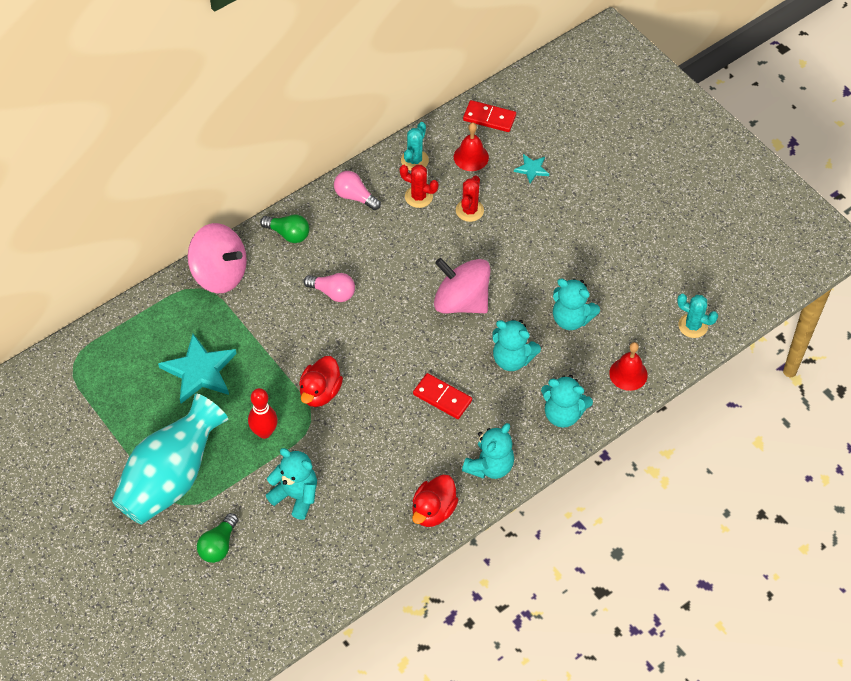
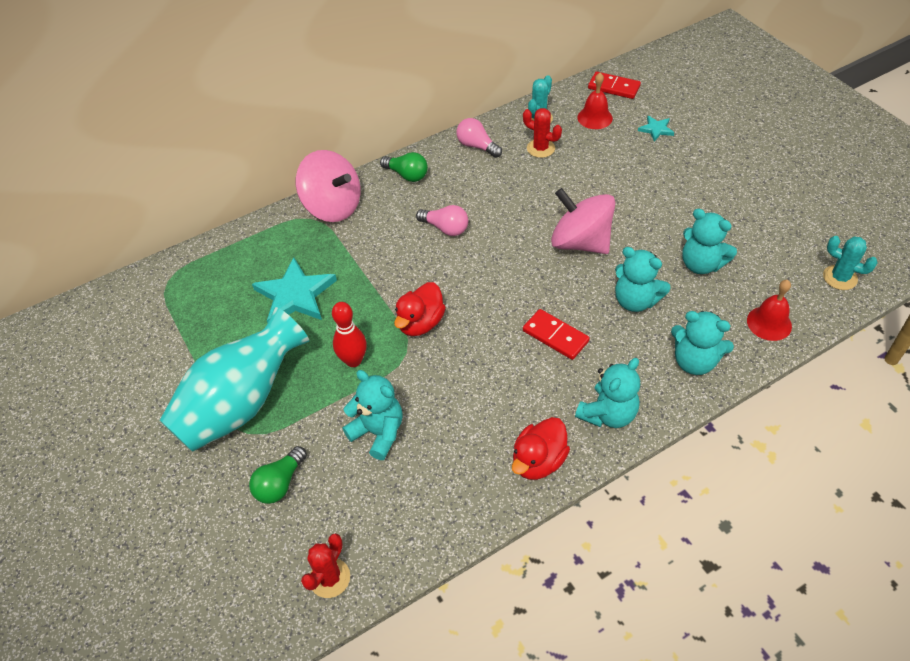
camera: 10 degrees right, 5 degrees down
red cactus [456,176,484,222] -> red cactus moved to [301,533,350,598]

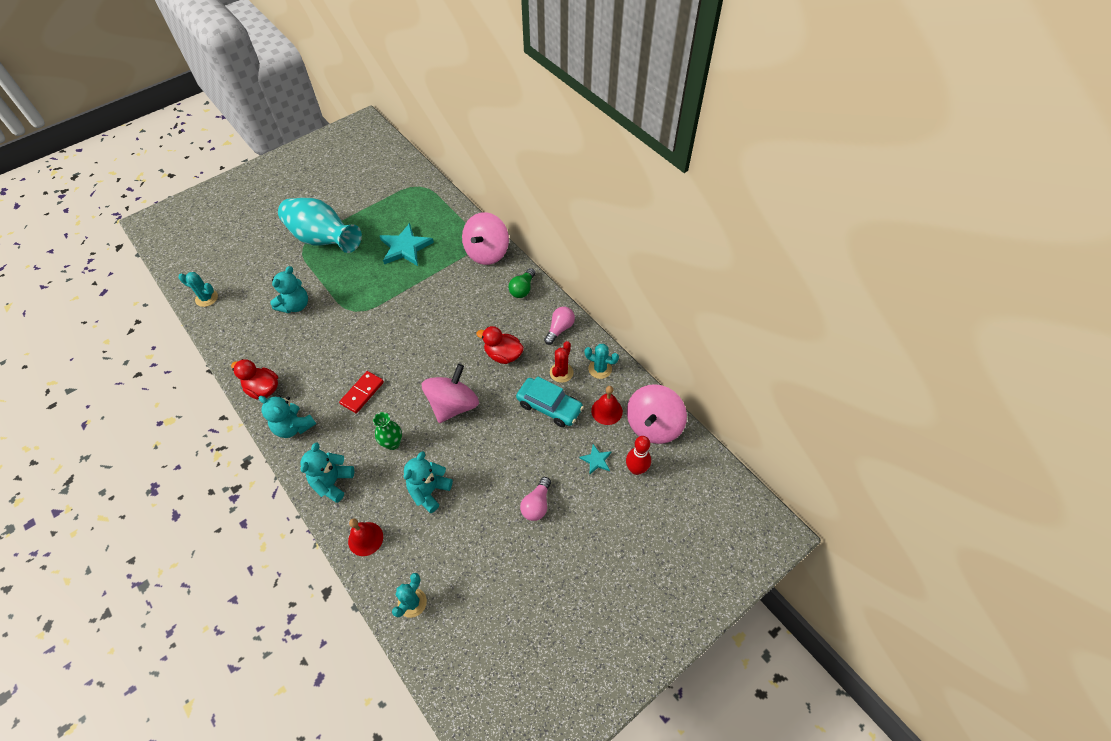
camera: 80 degrees right, 5 degrees up
green light bulb [249,446,307,504] -> none
red cactus [301,533,350,598] -> turquoise cactus [179,272,218,307]
red bowling pin [332,302,367,367] -> red bowling pin moved to [626,436,651,475]
red duck [394,282,446,336] -> red duck moved to [476,326,524,364]
pink light bulb [416,205,468,236] -> pink light bulb moved to [520,477,551,521]
red domino [588,72,641,99] -> pink spinning top [627,384,687,444]
turquoise teddy bear [615,247,670,312] -> green vase [373,412,402,450]
none -> turquoise car [516,376,584,427]

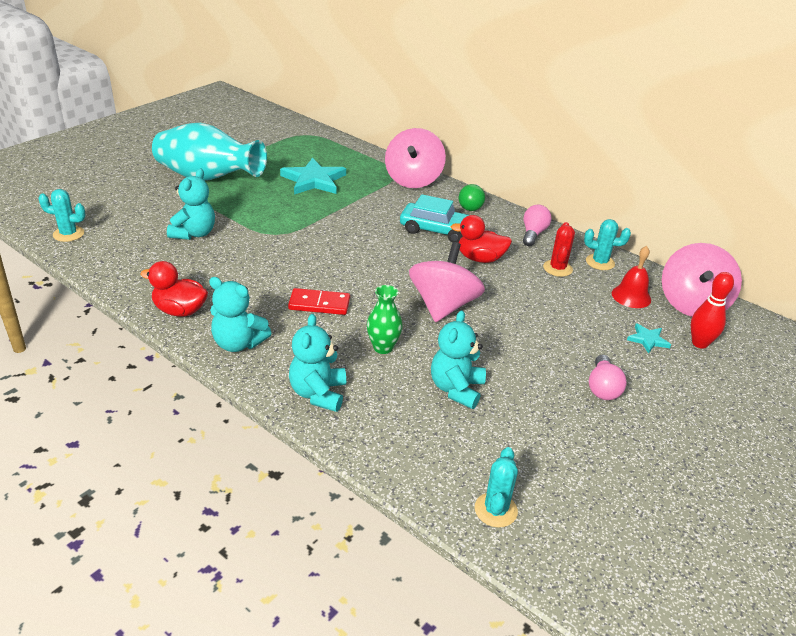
camera: 15 degrees left, 20 degrees down
red domino [339,371,384,413] -> red domino turned 75 degrees clockwise [288,288,350,315]
red bell [348,518,383,556] -> none
turquoise car [516,376,584,427] -> turquoise car moved to [400,194,469,243]

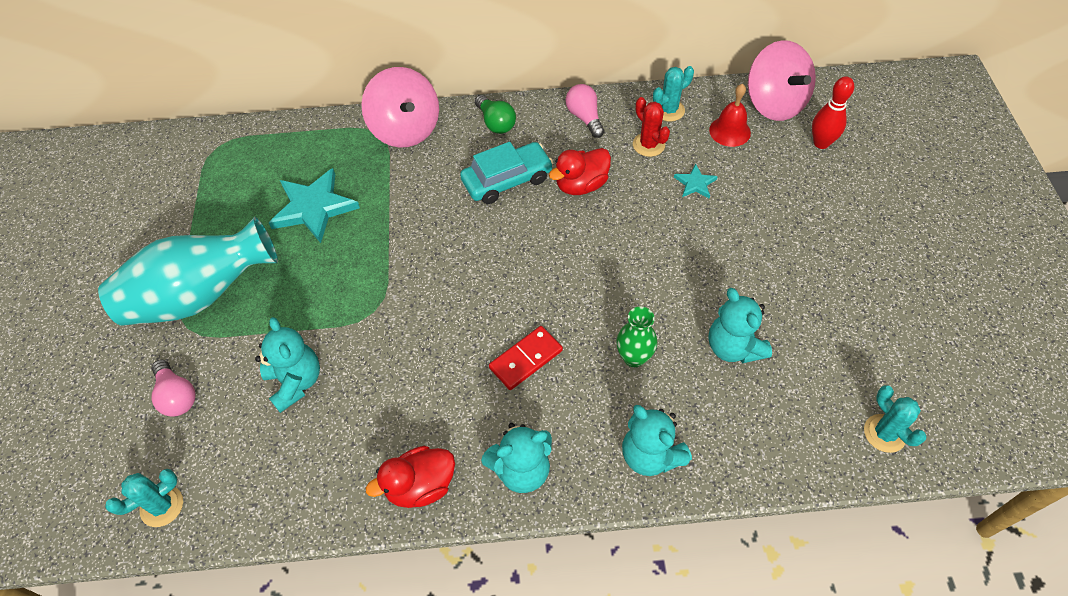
camera: 40 degrees left, 20 degrees up
pink spinning top [409,242,485,322] -> none
pink light bulb [589,355,627,400] -> pink light bulb moved to [151,359,196,417]
turquoise star [627,323,671,354] -> turquoise star moved to [674,164,718,198]

